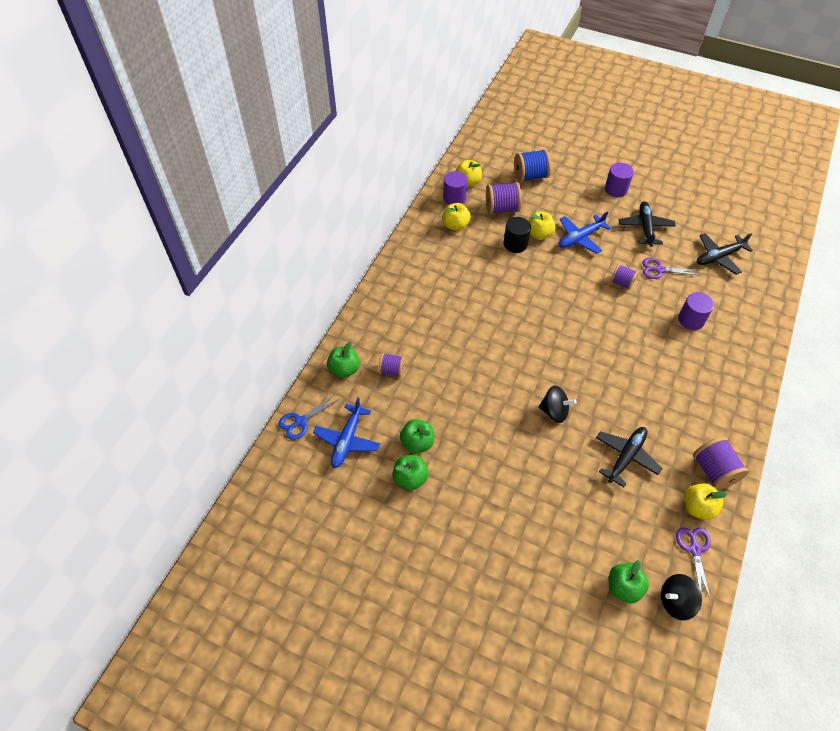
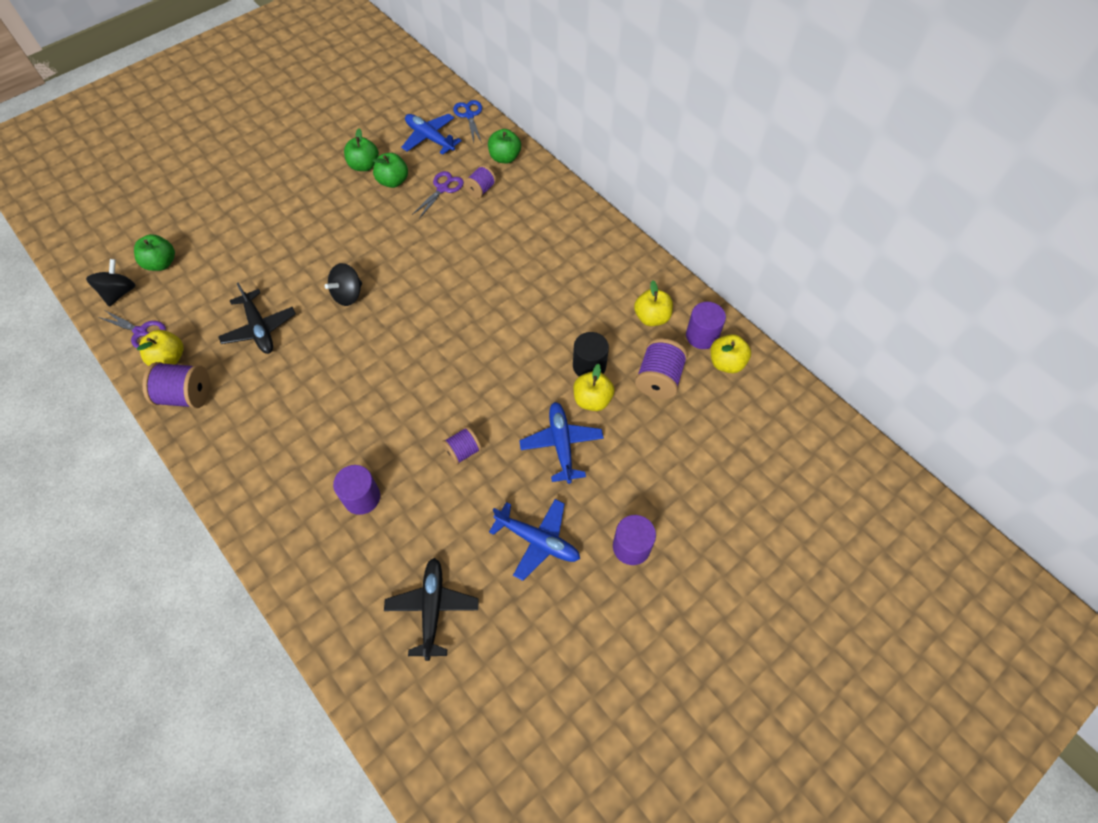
camera: 115 degrees right, 5 degrees up
blue spool [514,149,551,182] -> none
black plane [619,201,676,247] -> blue plane [489,499,580,581]
purple scissors [642,258,700,279] -> purple scissors moved to [412,171,464,219]

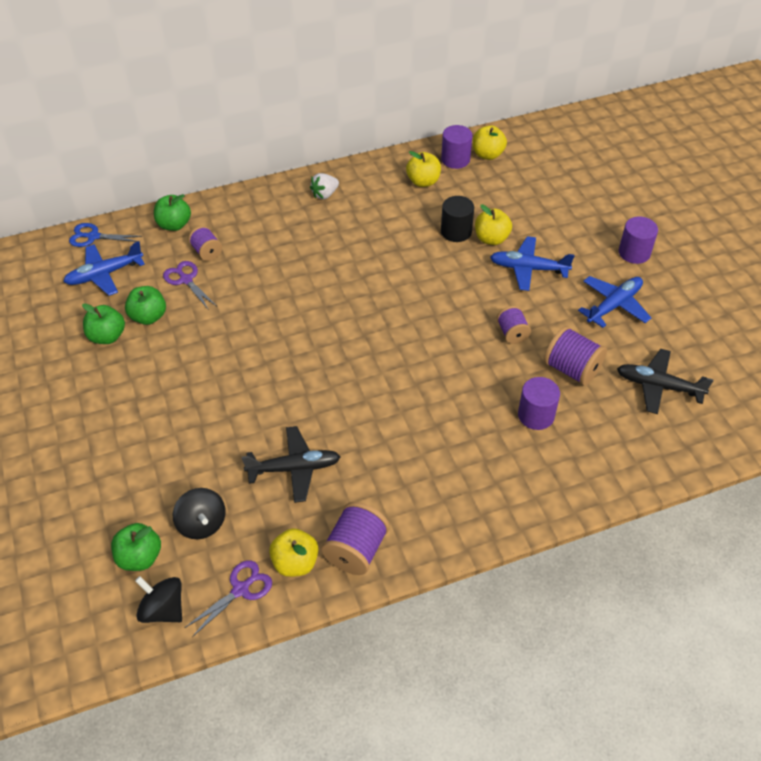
camera: 70 degrees left, 10 degrees down
black spinning top [325,263,362,306] -> black spinning top moved to [173,488,226,539]
purple spool [635,338,688,399] -> purple spool moved to [544,326,607,386]
none -> white strawberry [310,173,339,199]

